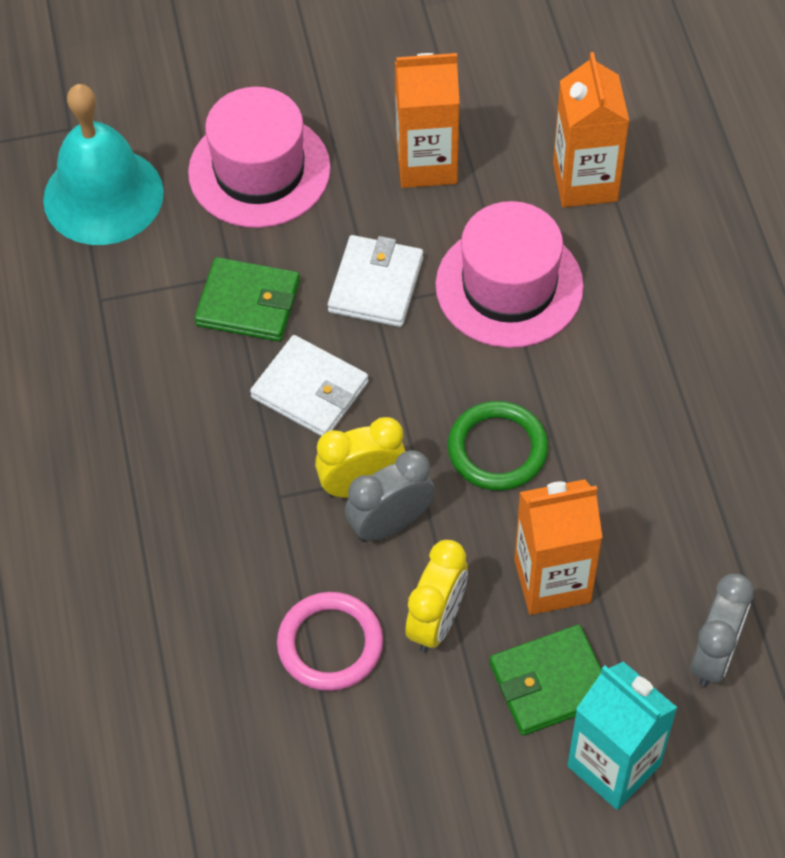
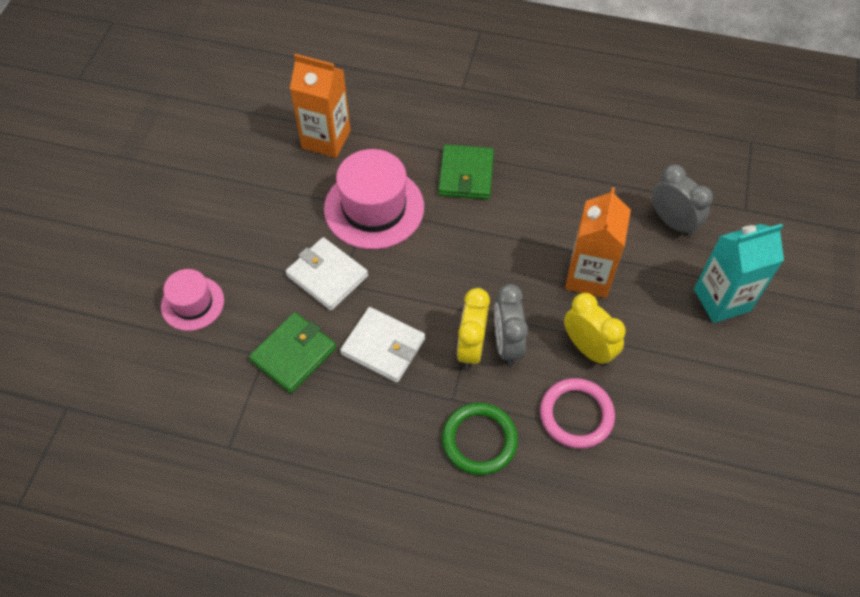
camera: 65 degrees left, 0 degrees up
turquoise bell [43,84,164,245] -> none
pink hat [188,87,331,228] -> pink hat [161,269,224,331], size x0.59
white wallet [250,335,369,436] -> white wallet turned 60 degrees clockwise [340,307,425,383]
orange carton [395,53,459,188] -> none
green ring [448,401,548,491] -> green ring moved to [442,403,518,475]
green wallet [489,625,602,736] -> green wallet moved to [438,144,494,200]

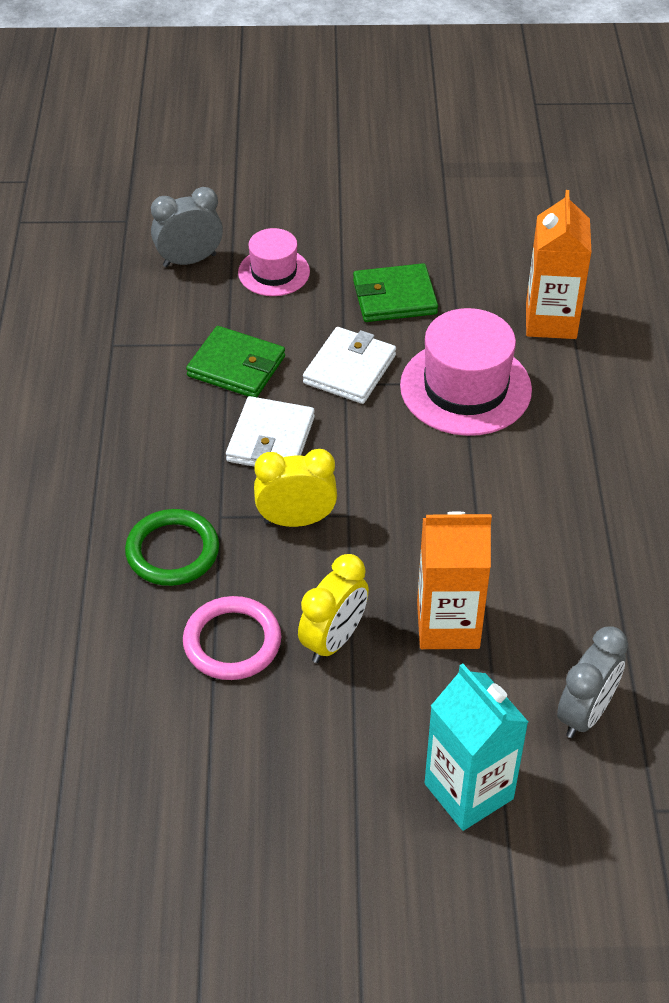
camera: 75 degrees right, 10 degrees down
green wallet [438,144,494,200] -> green wallet moved to [353,263,438,322]
grey clock [494,284,528,365] -> grey clock moved to [151,187,223,267]

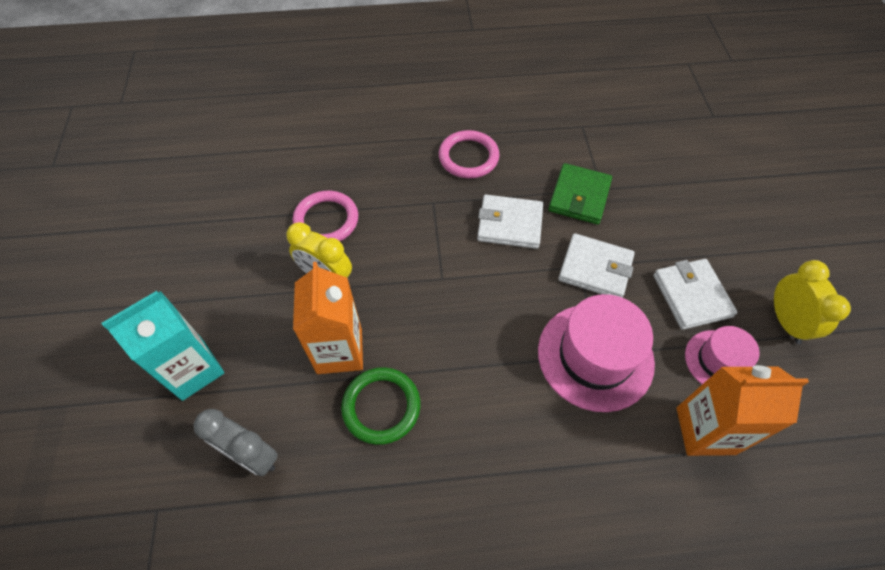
camera: 85 degrees right, 10 degrees up
green ring [125,509,219,586] -> green ring moved to [341,367,420,445]
grey clock [151,187,223,267] -> none
pink hat [238,228,310,296] -> pink hat moved to [685,326,760,384]
yellow clock [254,449,337,527] -> yellow clock moved to [774,260,851,344]
green wallet [353,263,438,322] -> white wallet [653,259,738,330]
none -> pink ring [439,130,500,178]

